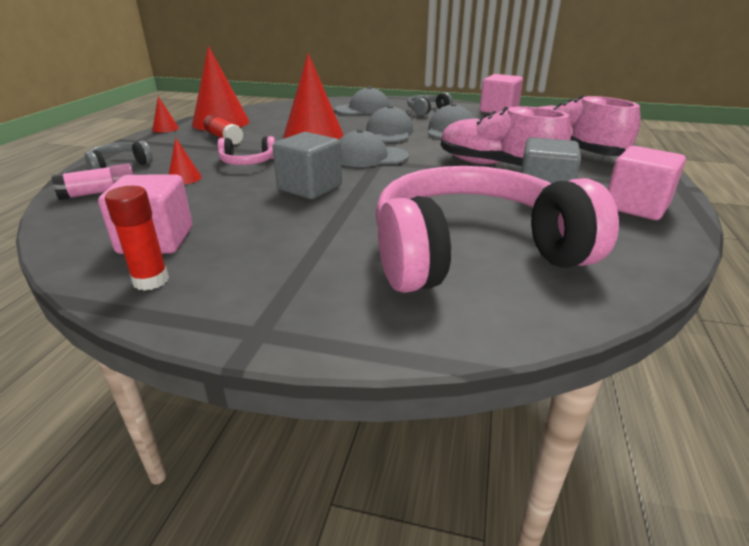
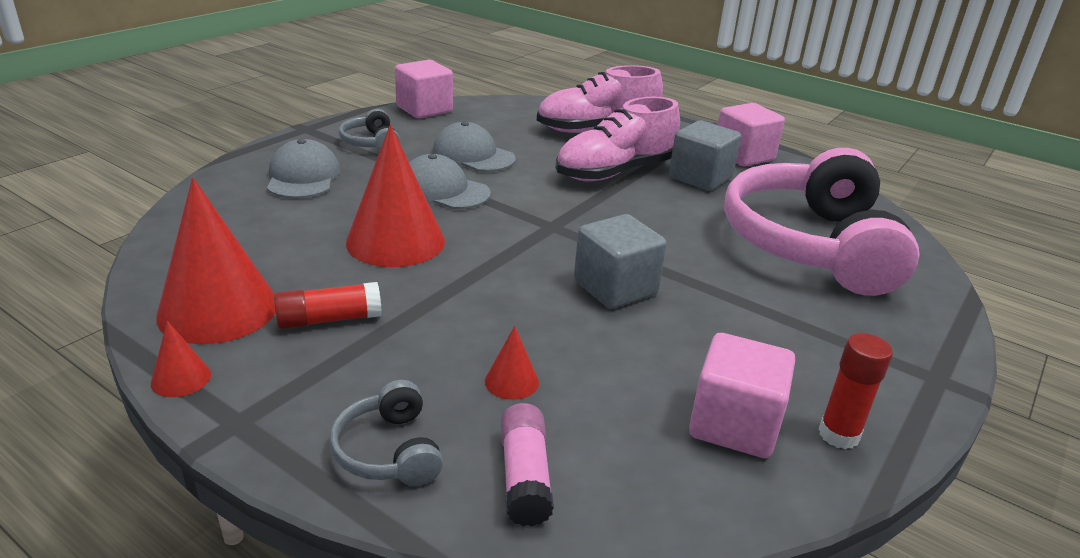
camera: 70 degrees left, 0 degrees up
pink headphones [218,136,275,165] -> none
grey cap [340,129,409,167] -> none

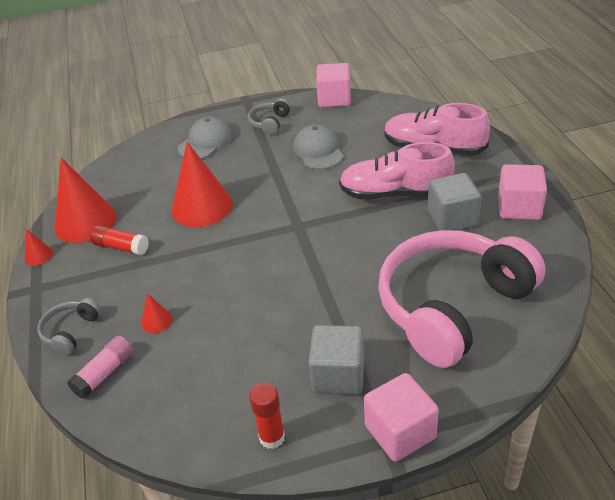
camera: 45 degrees right, 10 degrees up
grey cap [409,154,491,209] -> none
grey cube [574,214,667,309] -> grey cube moved to [308,325,364,395]
pink cube [689,333,795,458] -> pink cube moved to [364,373,439,462]

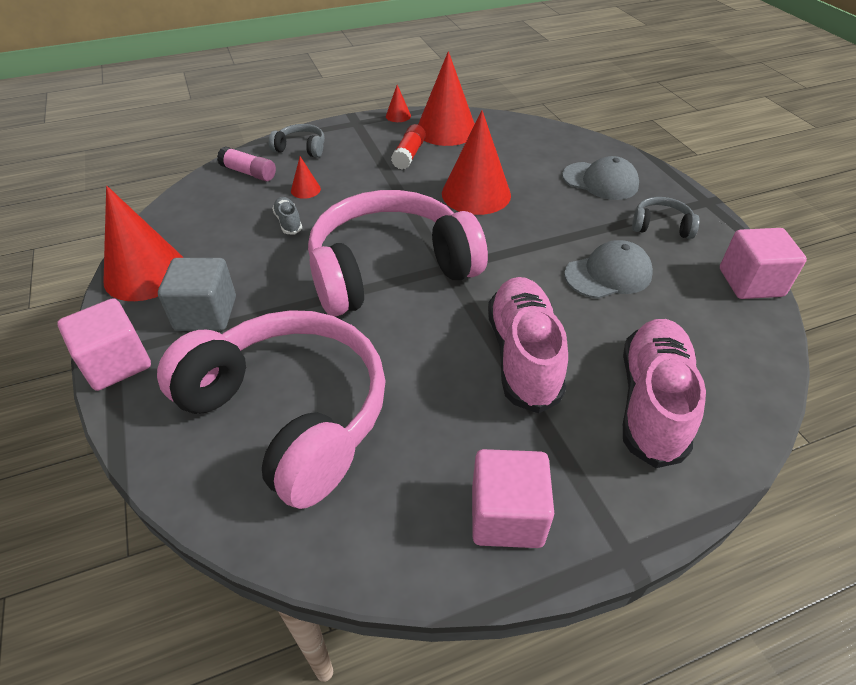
camera: 80 degrees right, 5 degrees up
red glue stick [249,383,285,449] -> red cone [103,186,184,301]
grey cube [428,173,481,231] -> none
none -> grey shoe [272,197,302,235]
none -> pink headphones [308,190,488,316]

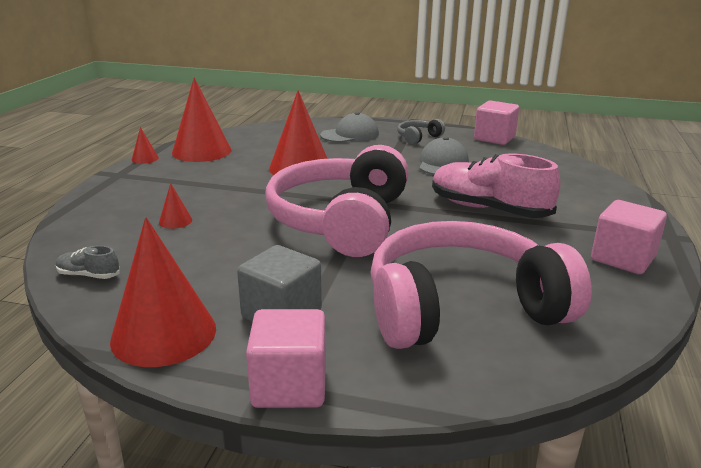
camera: 55 degrees left, 20 degrees down
pink glue stick [217,146,276,181] -> none
grey headphones [269,124,325,158] -> none
grey shoe [272,197,302,235] -> grey shoe moved to [56,245,120,279]
red glue stick [391,124,426,170] -> none
pink shoe [623,319,706,468] -> none

